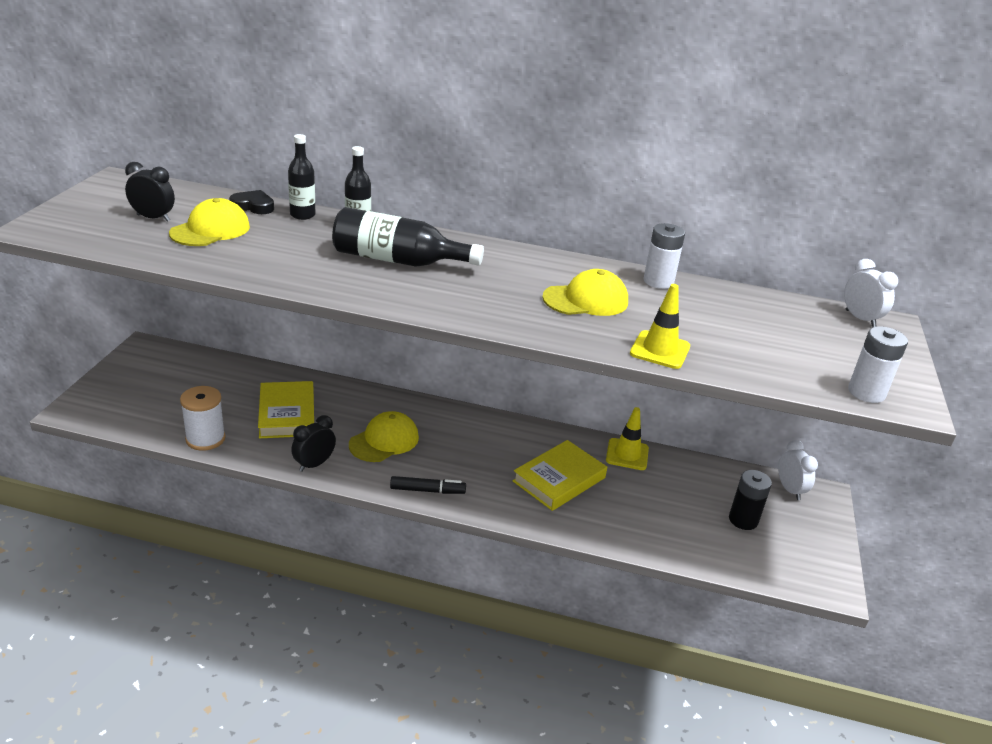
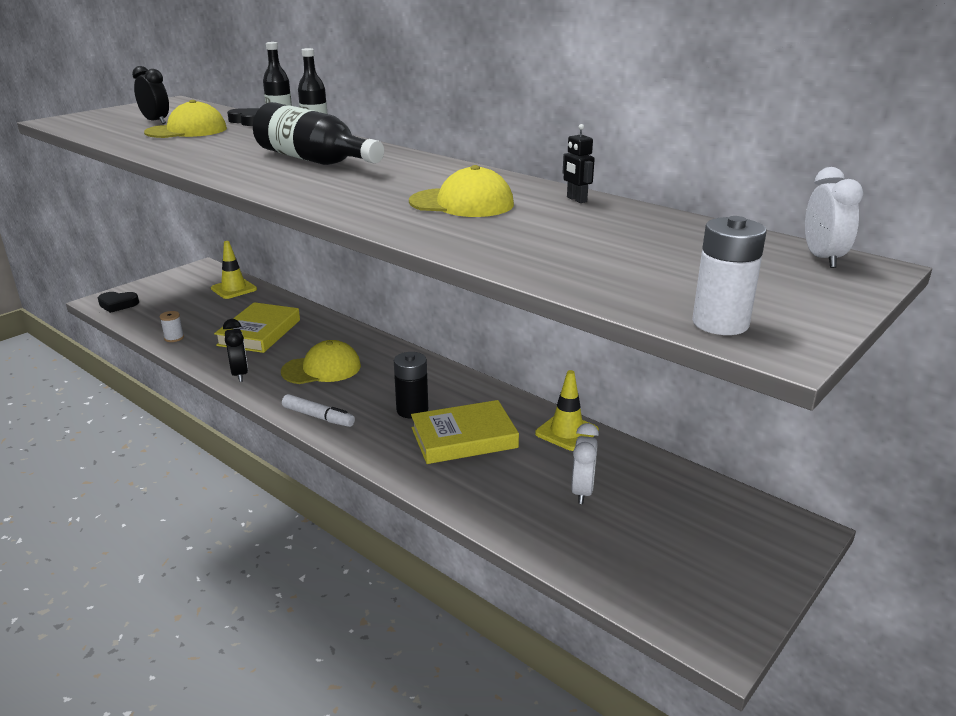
camera: 30 degrees right, 5 degrees down
white spool [180,386,226,451] -> white spool [160,311,184,342], size x0.51
black clock [291,415,336,472] -> black clock turned 90 degrees clockwise [223,319,248,382]
black marker [390,476,466,494] -> white marker [282,394,355,427]
yellow traffic cone [630,284,690,369] -> yellow traffic cone moved to [211,241,257,299]
white battery [643,223,685,289] -> black robot [563,124,595,203]
black battery [729,470,772,530] -> black battery moved to [394,352,428,419]
white clock [778,440,818,500] -> white clock moved to [571,423,599,504]
none -> black heart [98,292,139,313]

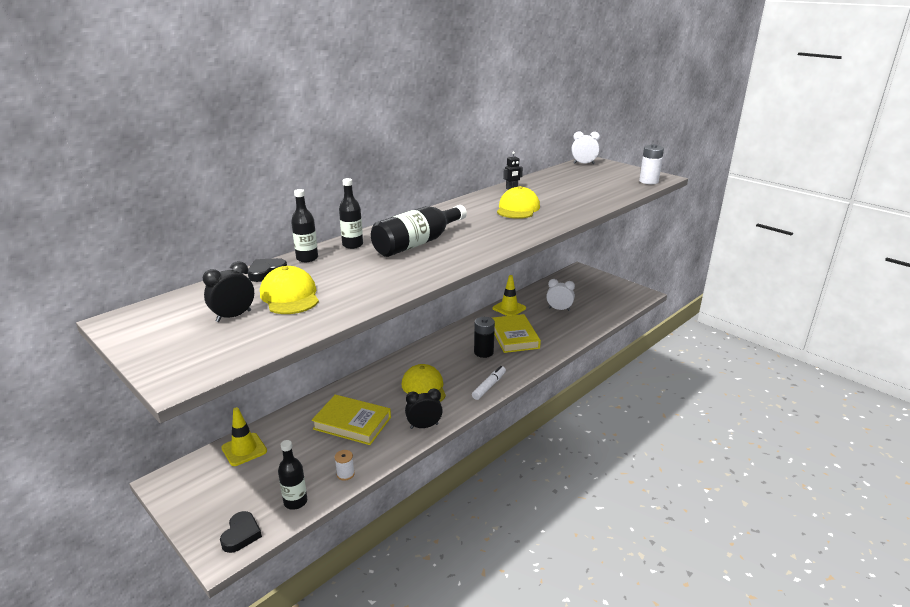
camera: 85 degrees left, 0 degrees up
none -> black bottle [278,440,307,510]

